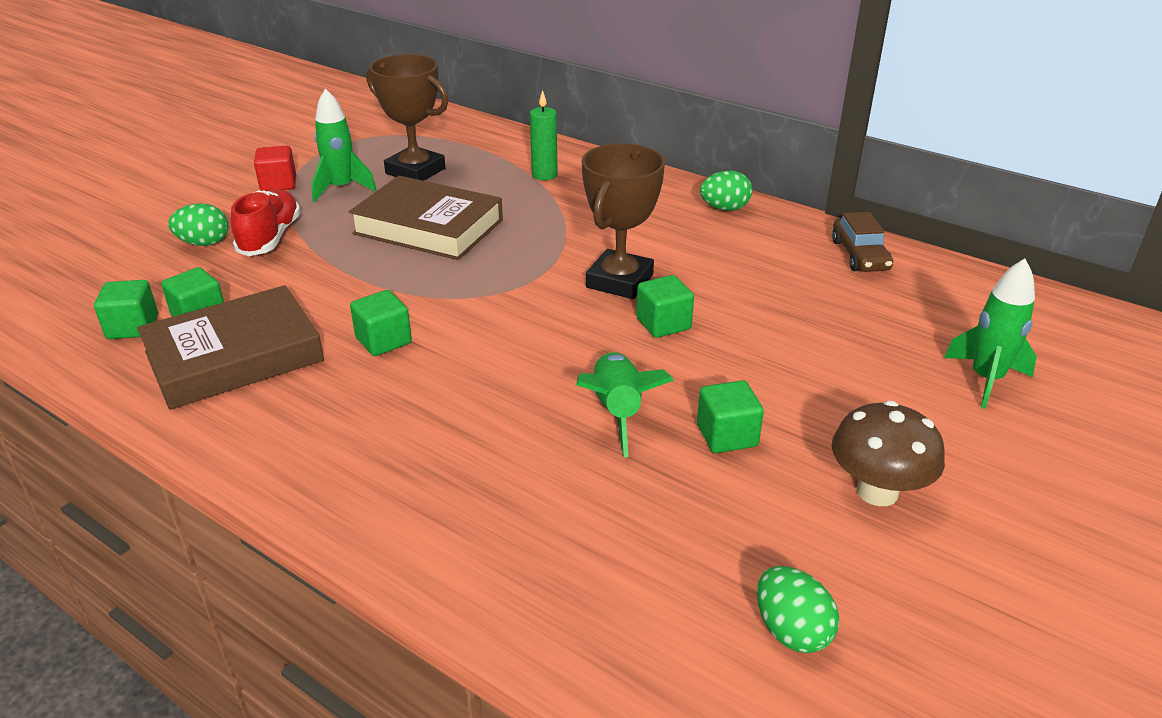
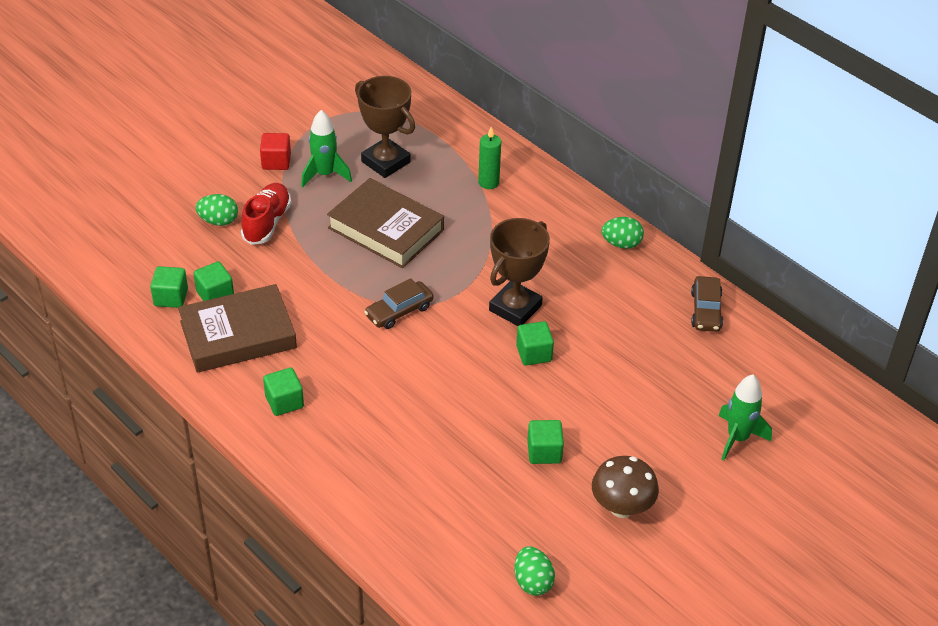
camera: 10 degrees right, 10 degrees up
green cube [350,290,412,356] -> green cube moved to [263,368,304,416]
green rocket [576,352,674,457] -> none
none -> brown car [364,278,434,329]

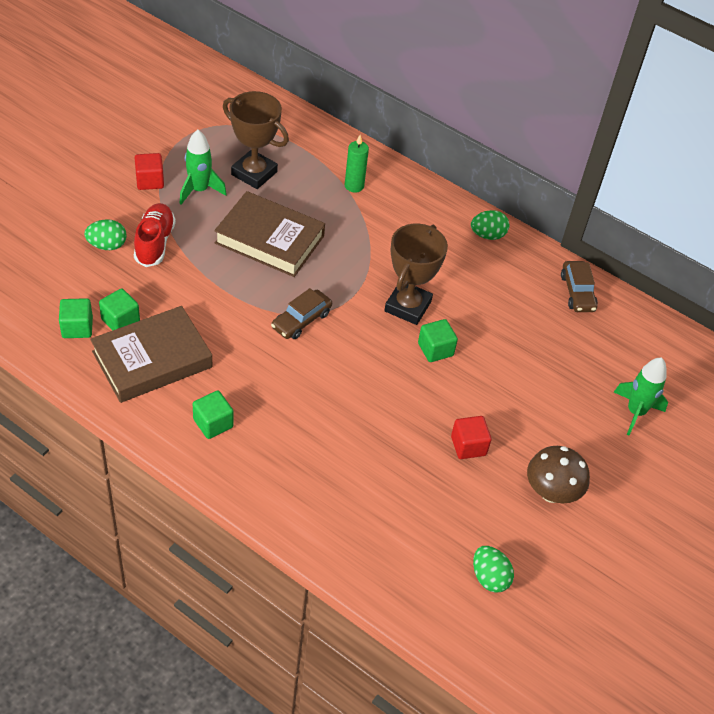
camera: 15 degrees left, 5 degrees up
green cube [527,420,564,464] -> red cube [451,416,491,459]

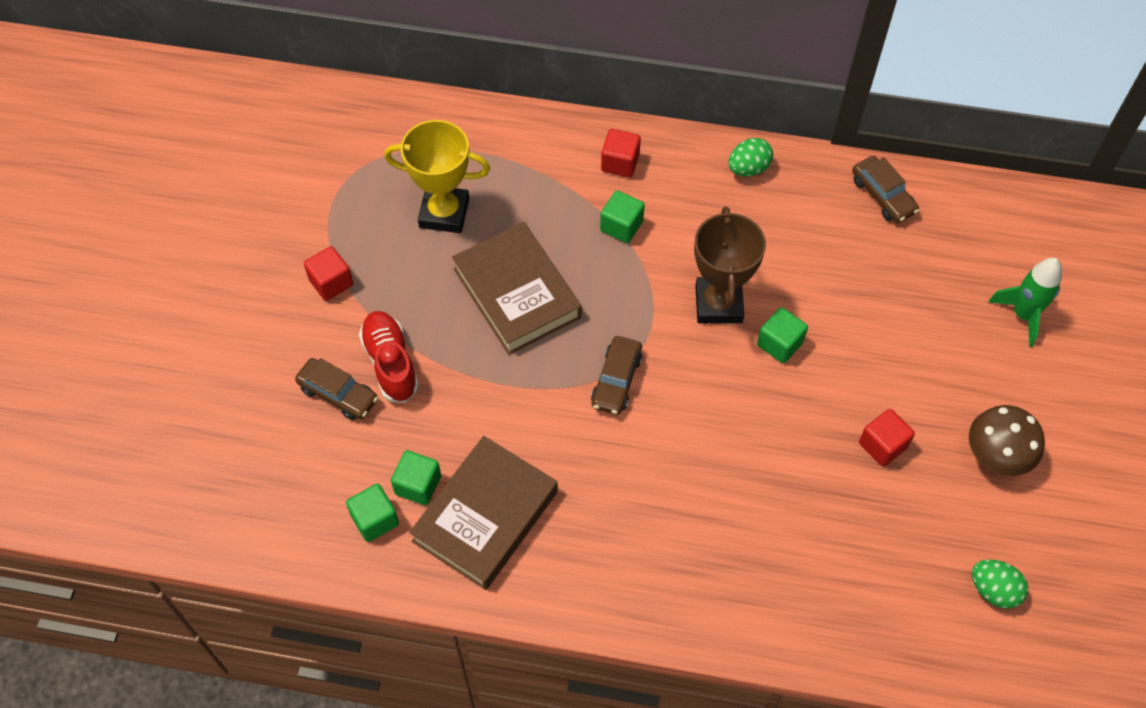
camera: 20 degrees left, 10 degrees up
green egg [84,219,127,250] -> brown car [295,358,378,420]
green rocket [179,130,227,205] -> none
green cube [193,391,234,439] -> green cube moved to [600,190,645,243]
brown book [214,191,325,277] -> brown book turned 60 degrees clockwise [452,222,582,355]
brown trophy [223,91,289,189] -> yellow trophy [384,120,490,233]
green candle [345,135,369,193] -> none
none -> red cube [601,129,641,178]

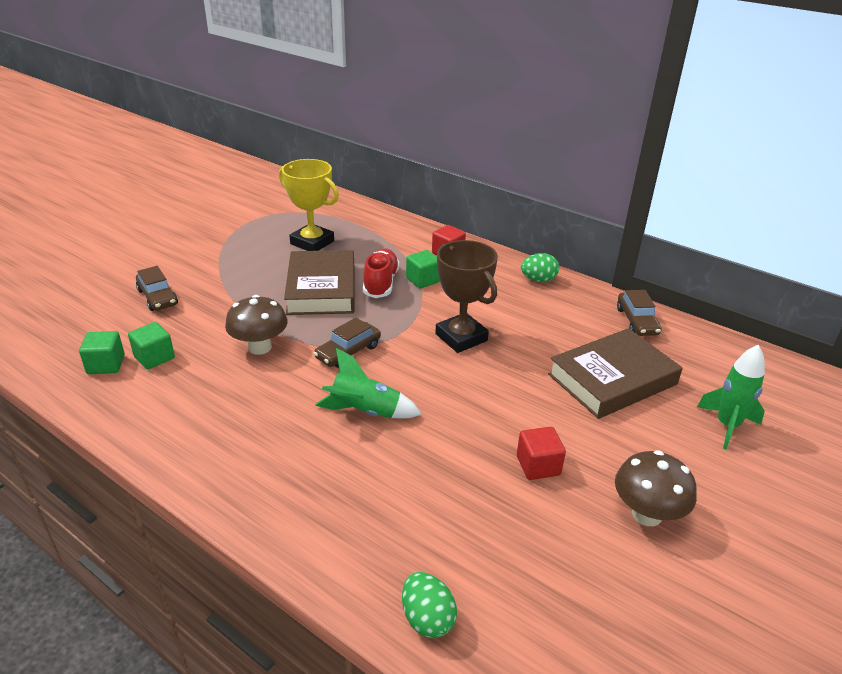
camera: 25 degrees right, 25 degrees down
red cube [304,246,353,301] -> none
red shoe [359,311,419,403] -> red shoe moved to [363,248,400,298]
brown book [409,436,558,590] -> brown book moved to [548,328,683,419]
brown trophy [694,206,766,323] -> brown trophy turned 60 degrees counterclockwise [435,240,498,353]
green cube [757,307,808,363] -> none
green egg [972,560,1028,609] -> green egg moved to [402,572,457,638]
none -> brown mushroom [225,295,288,355]
none -> green rocket [315,348,422,419]

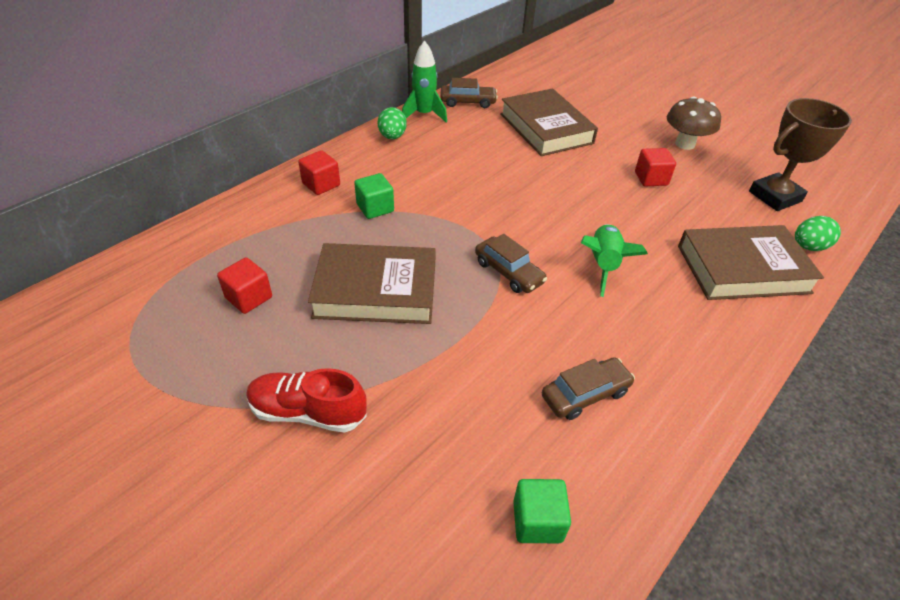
camera: 85 degrees left, 10 degrees up
green cube [128,322,175,369] -> none
brown car [136,266,178,311] -> brown car moved to [542,357,635,420]
brown mushroom [225,295,288,355] -> none
yellow trophy [279,159,339,251] -> red cube [217,257,272,314]
red shoe [363,248,400,298] -> red shoe moved to [246,368,367,432]
brown trophy [435,240,498,353] -> brown trophy moved to [749,98,852,211]
green rocket [697,345,765,449] -> green rocket moved to [402,40,447,123]
none -> brown book [678,225,824,300]

